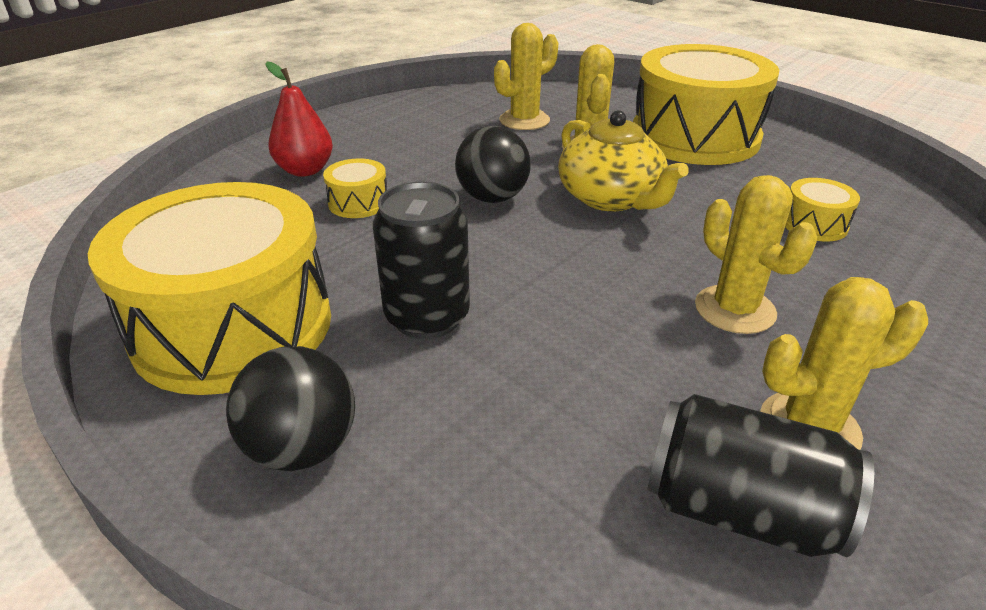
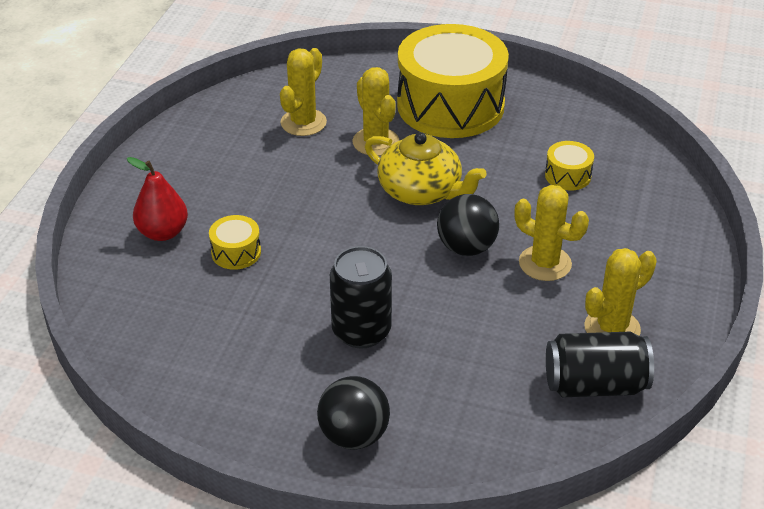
camera: 25 degrees left, 5 degrees up
yellow drum [88,182,331,395] -> none
black ball [455,126,531,203] -> black ball moved to [437,194,499,256]

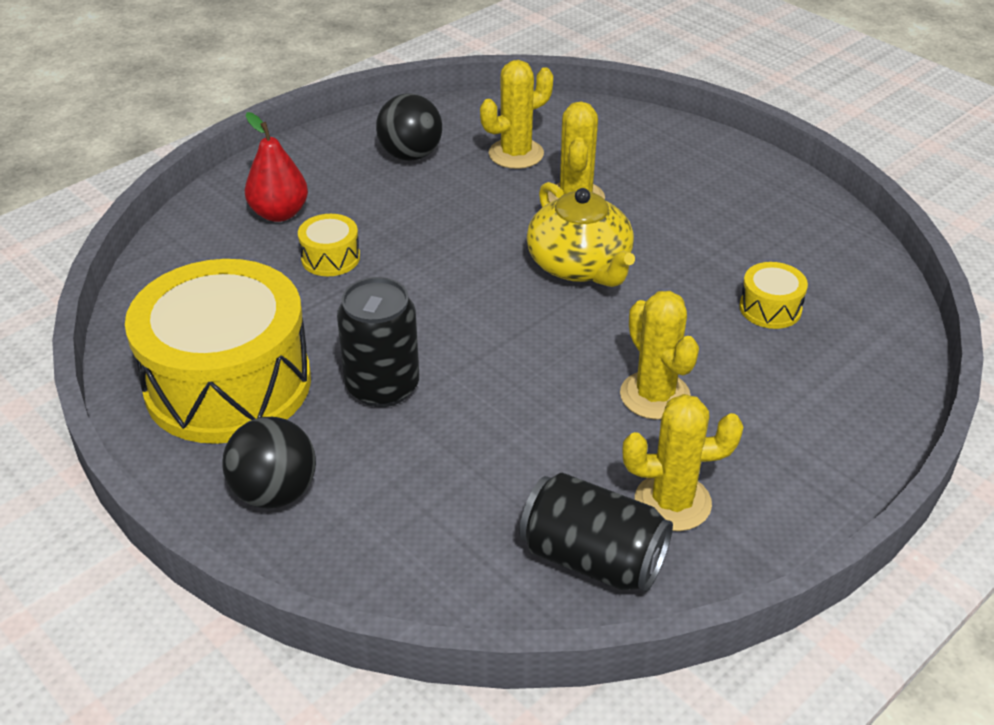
camera: 30 degrees right, 0 degrees up
yellow drum [397,24,509,138] -> yellow drum moved to [125,259,311,444]
black ball [437,194,499,256] -> black ball moved to [376,93,442,161]

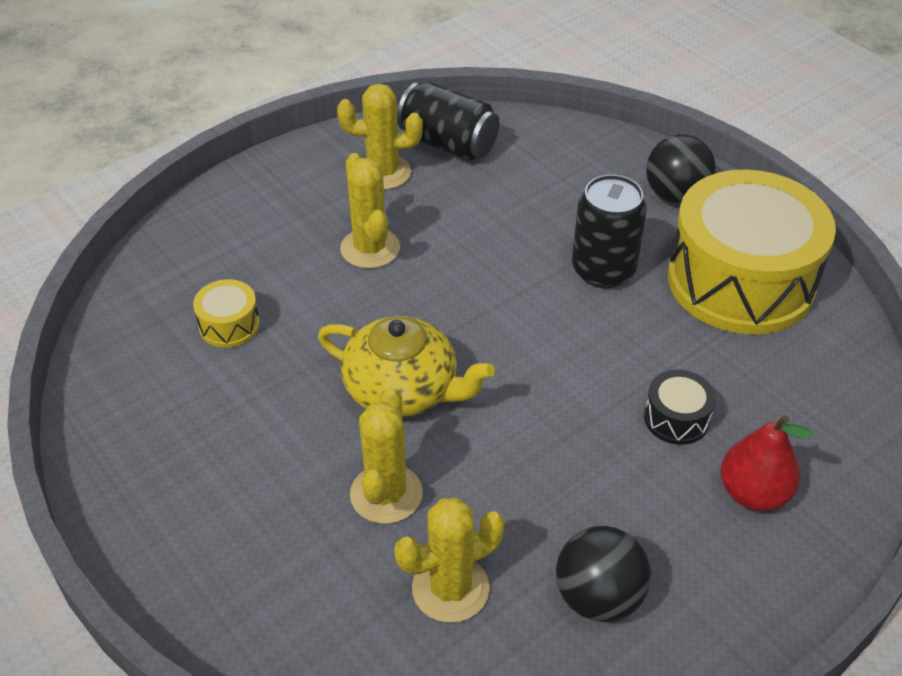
camera: 175 degrees left, 5 degrees up
yellow drum [298,214,360,276] -> black drum [644,370,716,445]
yellow teapot [527,182,635,287] -> yellow teapot turned 135 degrees clockwise [318,316,495,417]

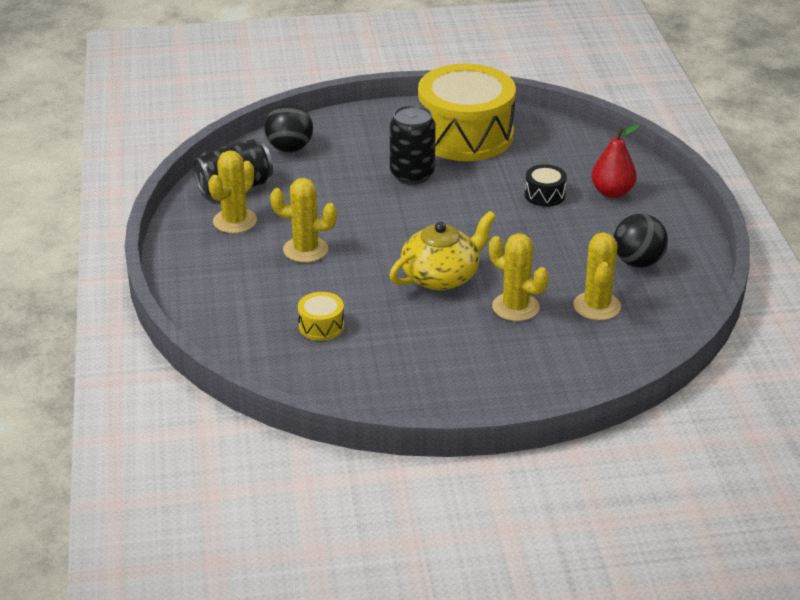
camera: 60 degrees left, 10 degrees down
black ball [646,135,716,203] -> black ball moved to [265,103,313,152]

